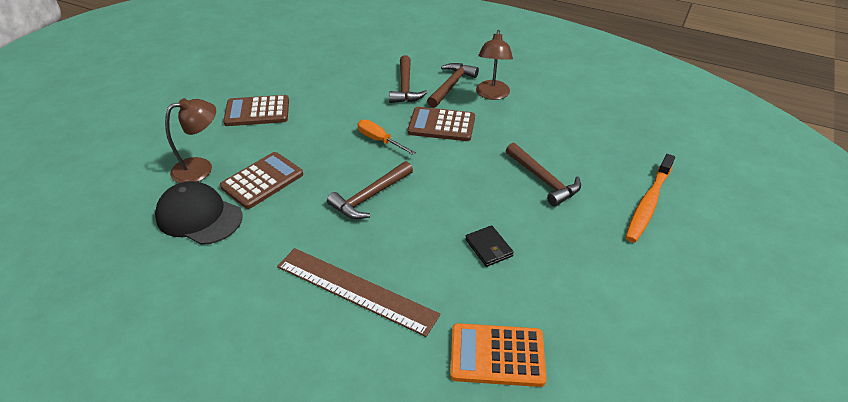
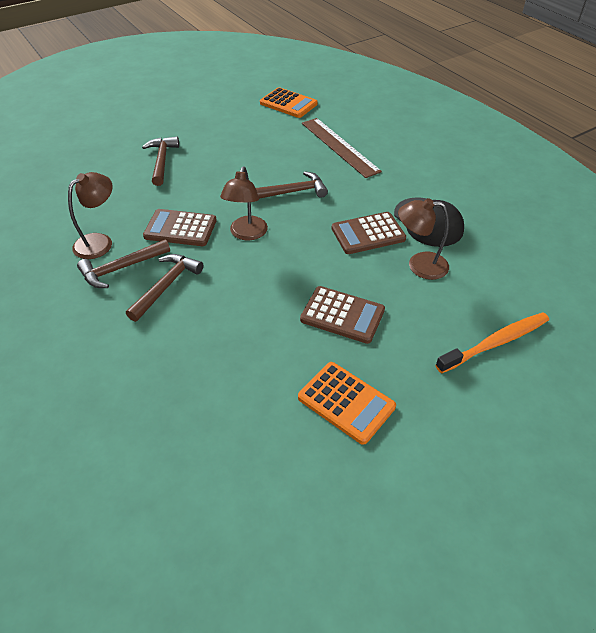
camera: 150 degrees left, 5 degrees up
orange screwdriver [358,120,416,155] -> brown lamp [220,167,268,241]
brown calculator [408,107,475,141] -> brown calculator turned 150 degrees clockwise [143,209,217,246]
black wallet [465,225,514,267] -> none
orange toothbrush [625,154,675,243] -> orange toothbrush moved to [435,312,549,373]
none -> orange calculator [298,362,396,445]

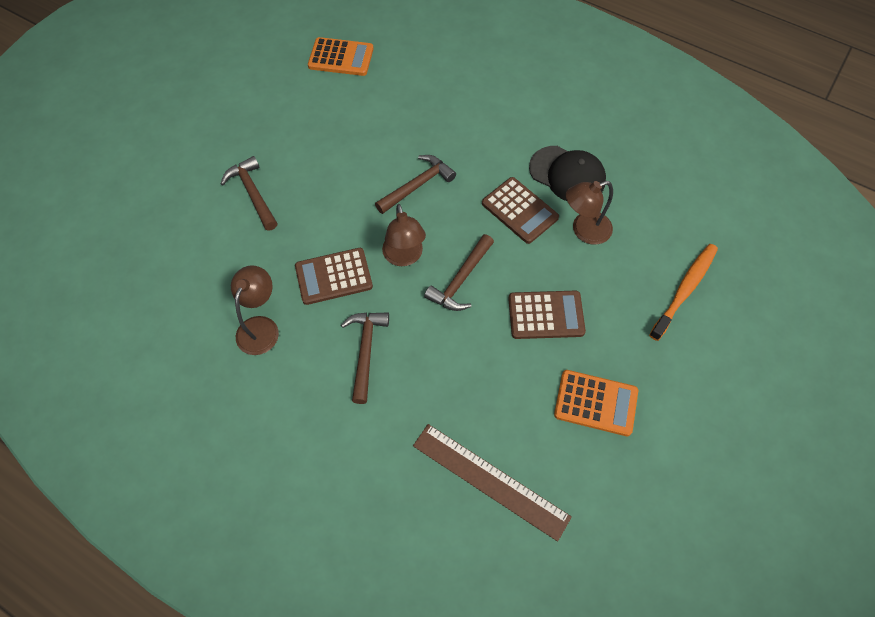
camera: 25 degrees left, 15 degrees up
brown hammer [77,239,170,288] -> brown hammer moved to [424,234,494,311]
brown ruler [302,118,382,178] -> brown ruler moved to [413,424,572,542]
brown calculator [331,212,406,254] -> brown calculator turned 90 degrees counterclockwise [482,177,559,244]

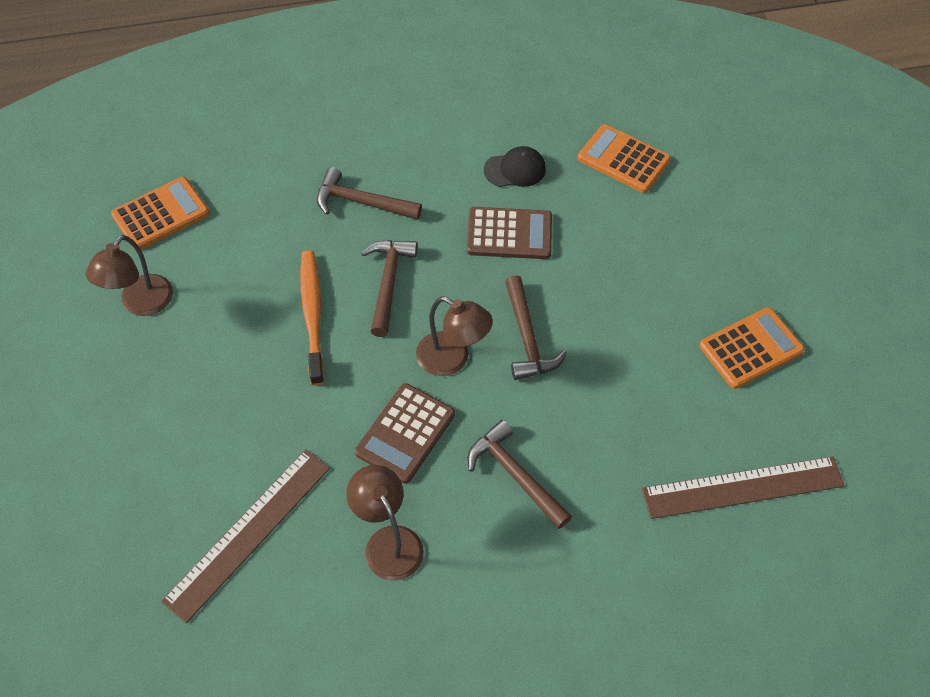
camera: 45 degrees left, 5 degrees down
brown hammer [221,156,277,230] -> brown hammer moved to [317,167,422,220]
brown calculator [508,291,586,339] -> none
black cap [529,146,606,201] -> black cap [484,146,546,187], size x0.64
brown lamp [566,181,613,245] -> brown lamp moved to [85,235,173,316]
orange toothbrush [649,244,718,341] -> orange toothbrush moved to [300,250,324,386]
none -> brown ruler [161,449,330,623]
none -> orange calculator [578,124,671,193]

